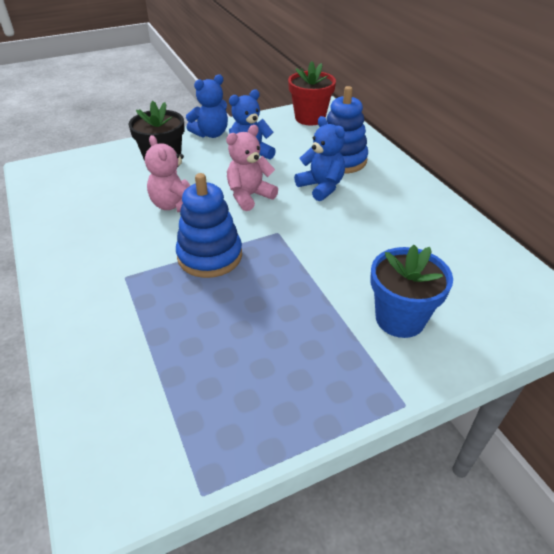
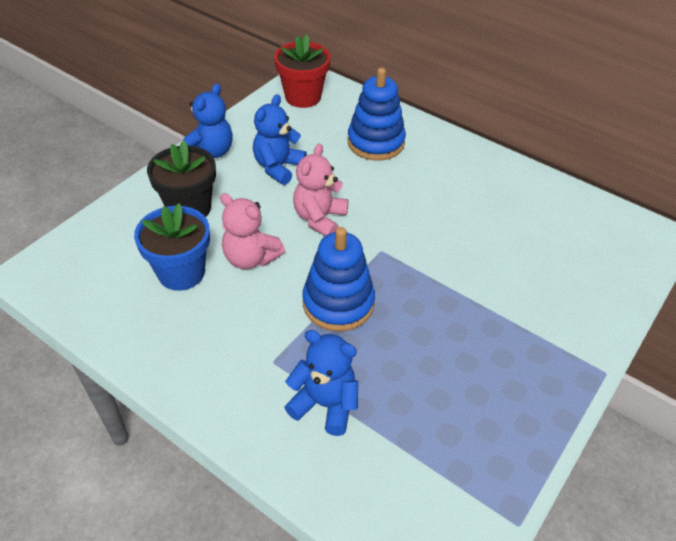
camera: 30 degrees left, 5 degrees up
blue teddy bear [294,116,345,201] -> blue teddy bear moved to [284,330,358,436]
blue flower pot [370,245,453,338] -> blue flower pot moved to [134,203,210,291]

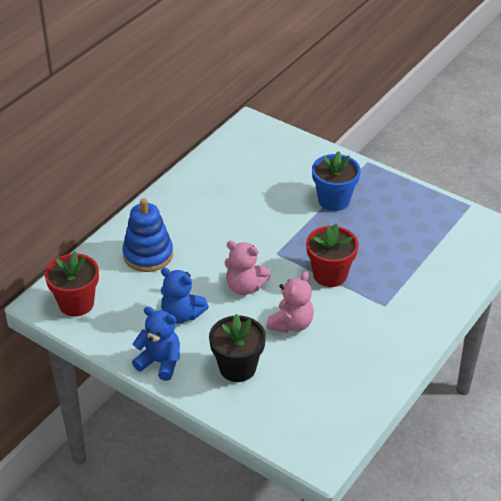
camera: 90 degrees left, 5 degrees down
blue flower pot [134,203,210,291] -> blue flower pot moved to [312,151,361,211]
blue teddy bear [284,330,358,436] -> none
blue stacking toy [302,227,375,331] -> red flower pot [306,224,359,287]

